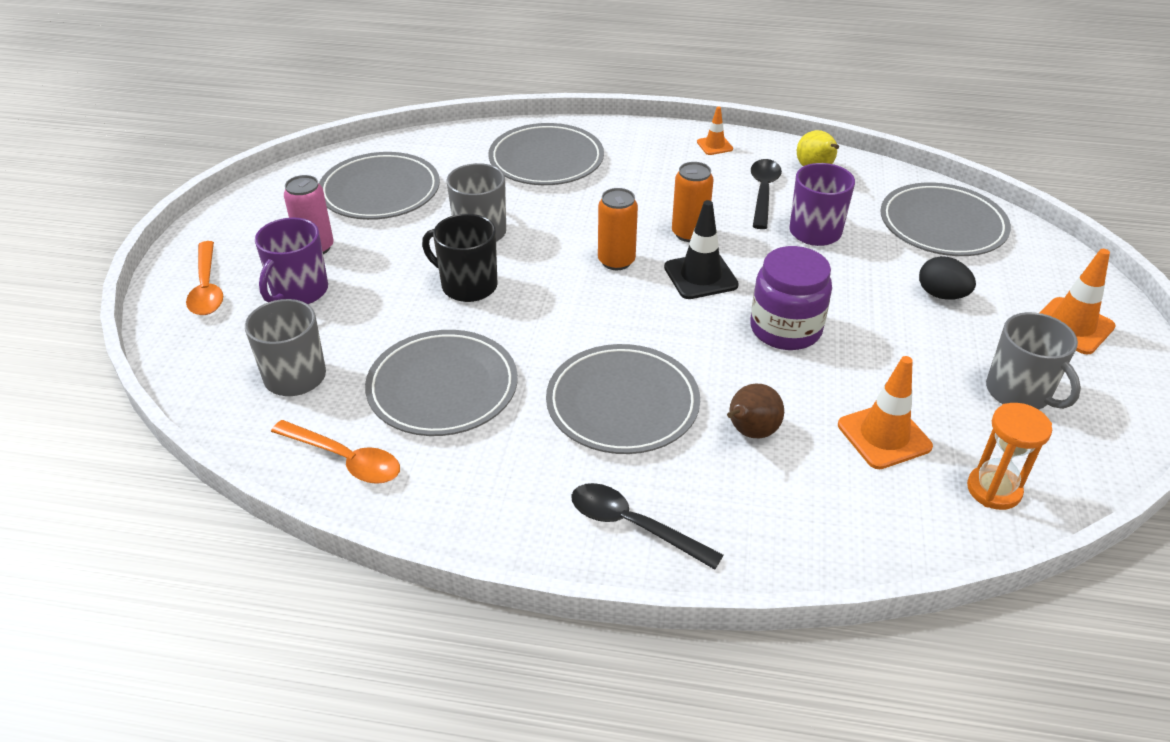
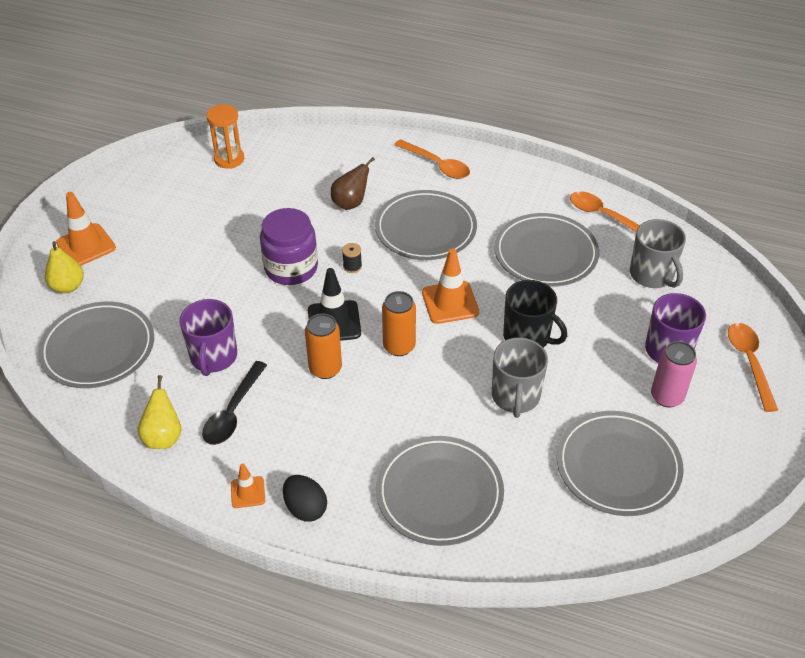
camera: 170 degrees left, 5 degrees up
black spoon [571,483,723,570] -> orange spoon [394,139,470,179]
orange traffic cone [838,356,933,469] -> orange traffic cone moved to [422,249,479,324]
black egg [919,256,976,300] -> black egg moved to [283,475,327,522]
grey mug [986,312,1081,410] -> none
none -> yellow pear [45,241,84,293]
none -> black spool [342,243,362,273]

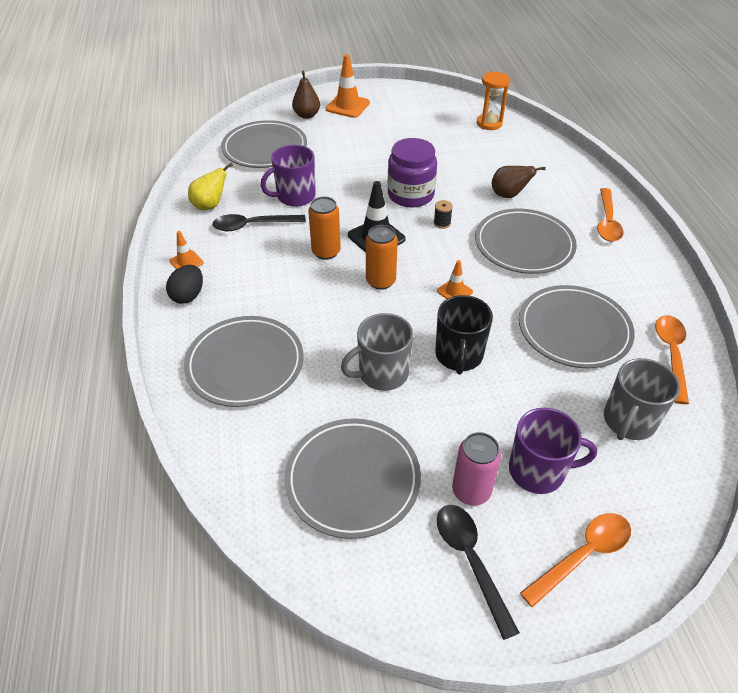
camera: 60 degrees right, 0 degrees up
yellow pear [45,241,84,293] -> brown pear [292,71,320,119]
orange traffic cone [422,249,479,324] -> orange traffic cone [437,260,473,299], size x0.57
none -> black spoon [437,505,520,640]

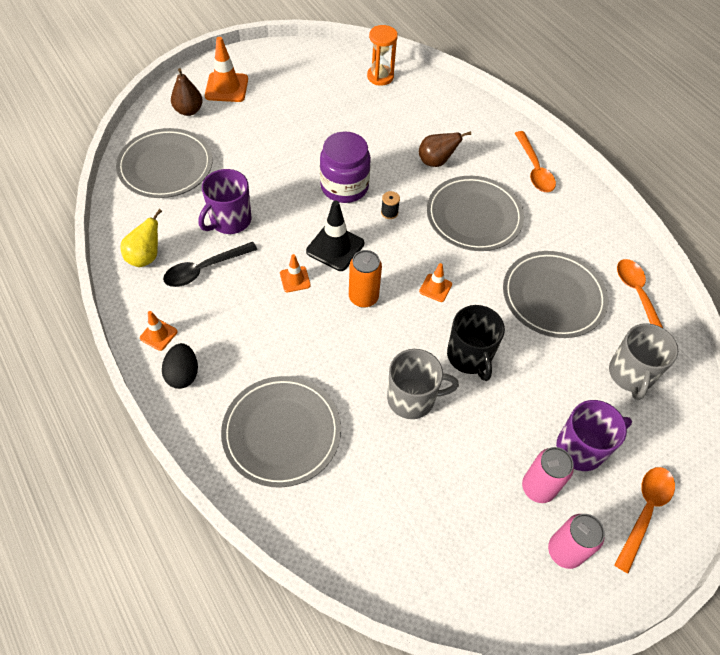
camera: 25 degrees left, 10 degrees up
grey plate [284,418,421,539] -> none
orange can [308,196,341,260] -> orange traffic cone [280,254,311,292]
grey mug [341,313,413,391] -> grey mug turned 135 degrees counterclockwise [387,349,459,419]
black spoon [437,505,520,640] -> pink can [548,514,605,569]

